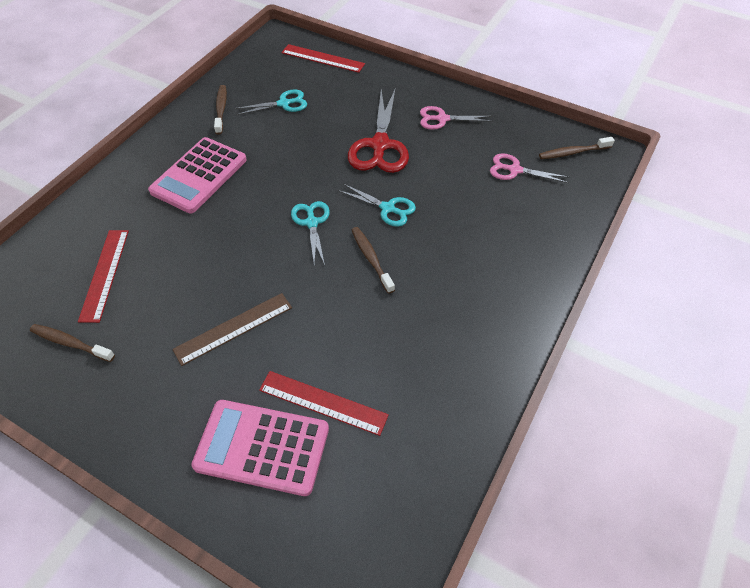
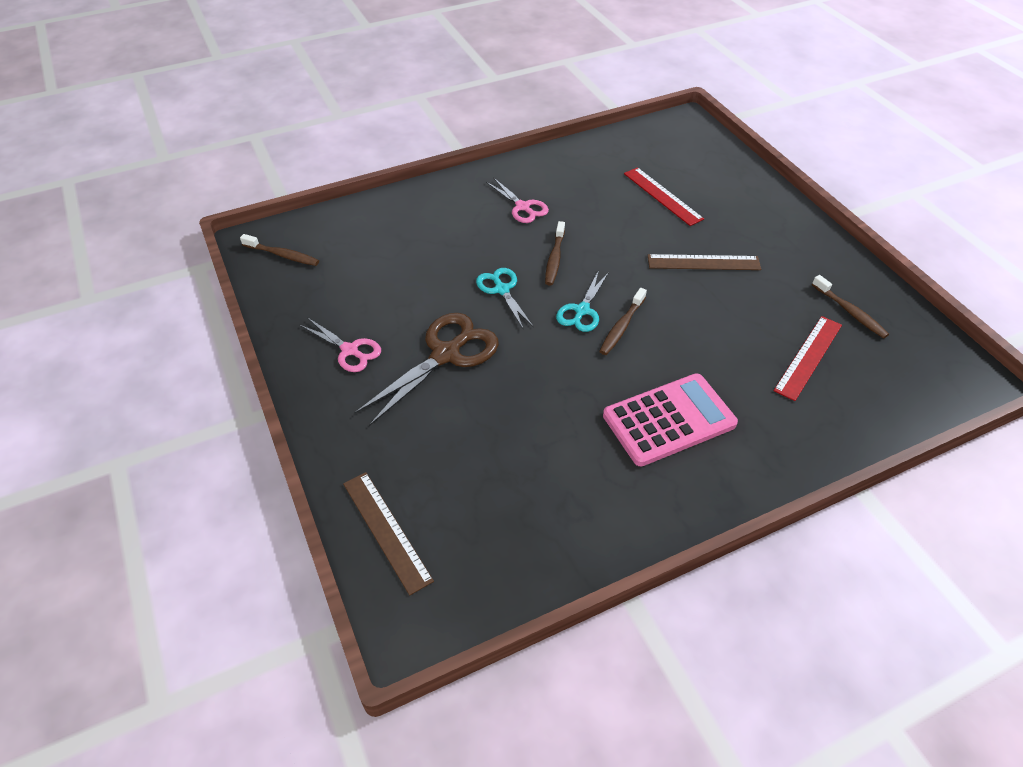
camera: 145 degrees left, 5 degrees down
pink calculator [191,400,329,496] -> none
brown toothbrush [214,85,227,135] -> brown toothbrush moved to [599,288,647,355]
turquoise scissors [235,89,307,115] -> none
red ruler [281,44,365,73] -> brown ruler [343,472,434,596]
red scissors [348,88,409,173] -> brown scissors [354,313,499,426]
pink scissors [490,153,570,183] -> pink scissors moved to [486,178,549,223]

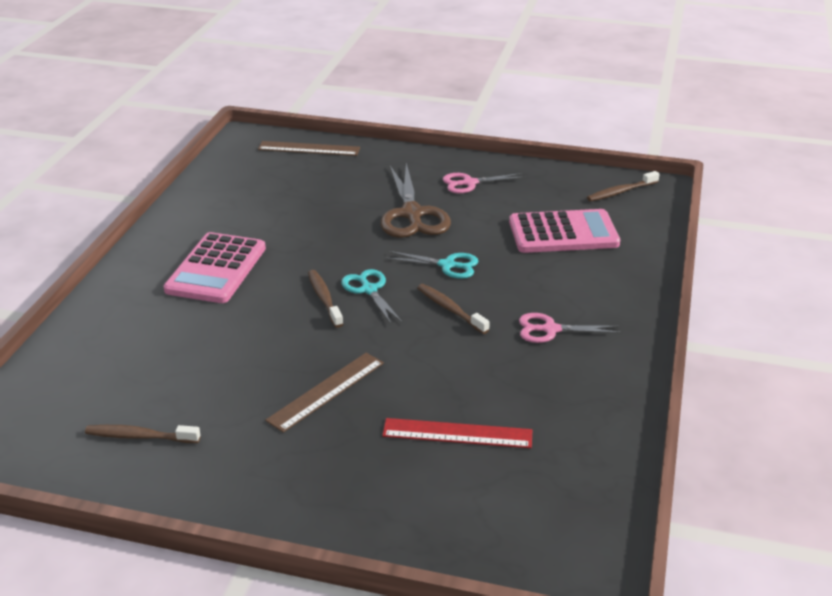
camera: 130 degrees right, 15 degrees down
red ruler [773,316,842,401] -> none
none -> pink calculator [509,209,620,253]

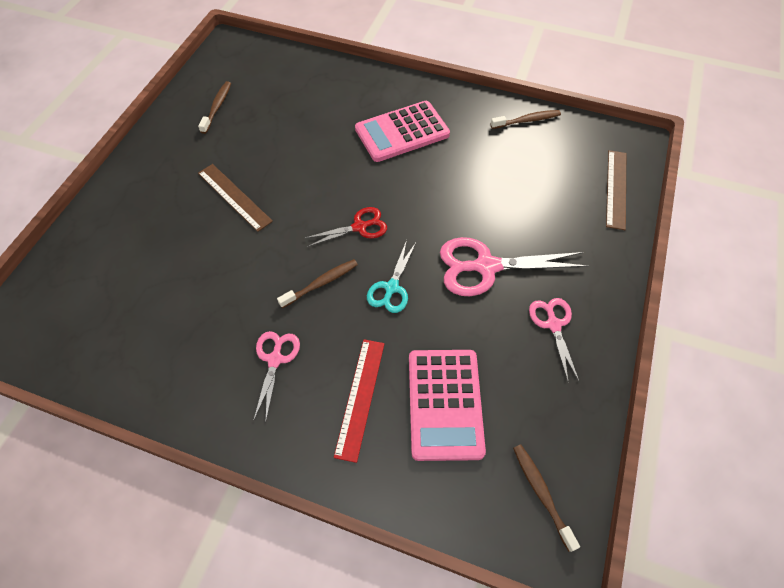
camera: 95 degrees right, 25 degrees up
pink calculator [164,232,266,303] -> pink calculator turned 45 degrees counterclockwise [355,101,450,162]
brown toothbrush [308,270,343,328] -> brown toothbrush moved to [491,110,561,129]
turquoise scissors [341,269,403,325] -> red scissors [305,207,387,247]
brown scissors [381,163,451,238] -> pink scissors [440,237,588,296]
red ruler [382,418,532,448] -> red ruler moved to [334,339,385,463]

